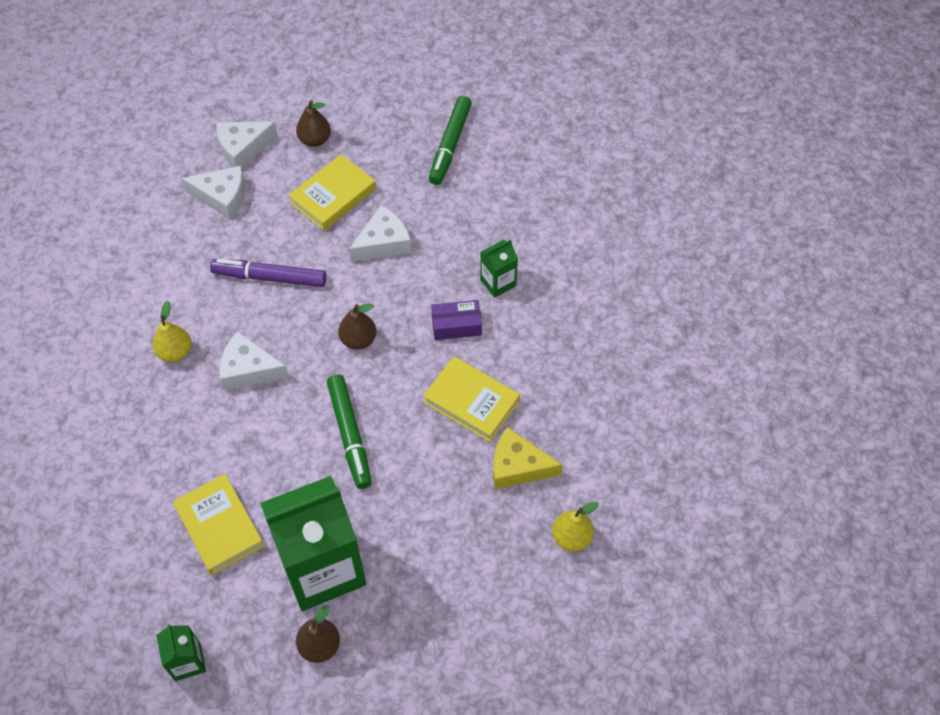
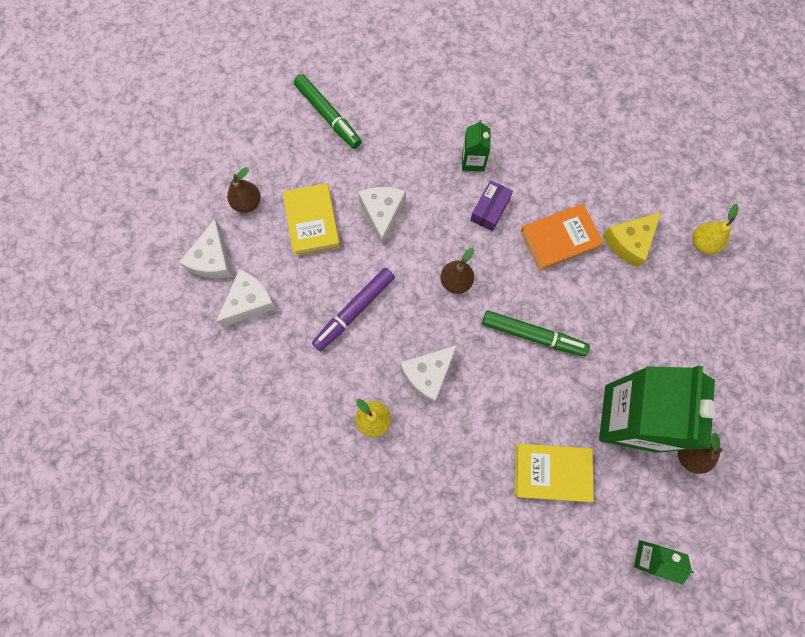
camera: 55 degrees left, 15 degrees up
yellow book [423,356,520,442] -> orange book [521,204,604,271]

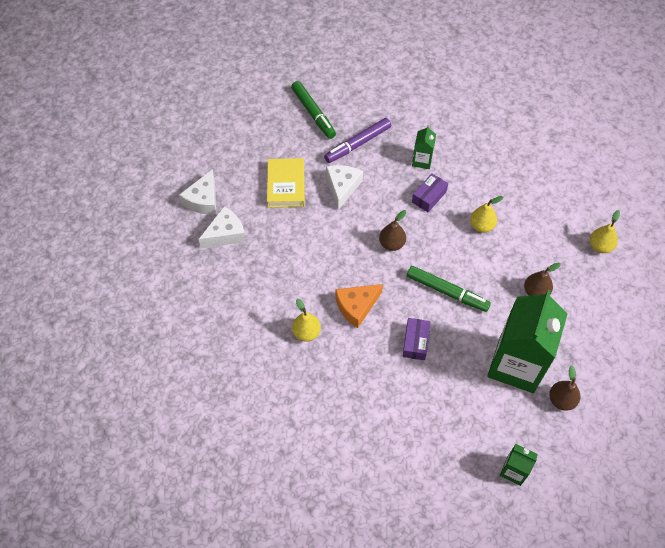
camera: 10 degrees right, 15 degrees down
brown pear [227,167,261,213] -> brown pear moved to [524,263,561,296]
purple marker [312,268,395,351] -> purple marker moved to [324,118,391,163]
white cheese [400,345,457,403] -> orange cheese [335,284,383,328]
yellow book [515,444,594,502] -> none
orange book [521,204,604,271] -> yellow pear [470,196,503,233]
yellow cheese [603,212,661,268] -> none
none -> purple box [403,318,430,360]

